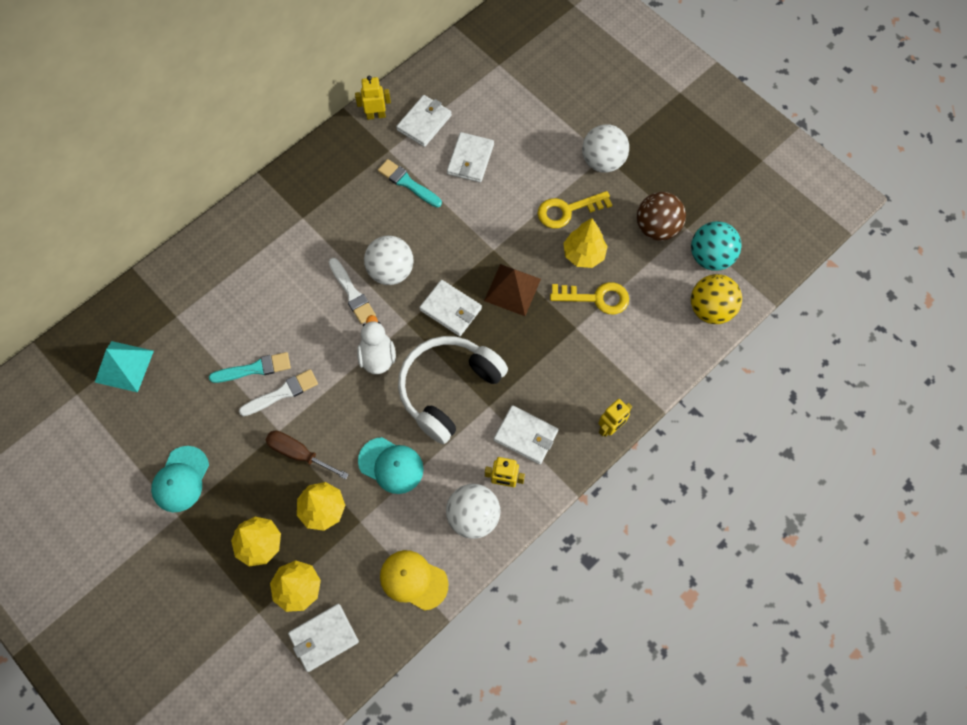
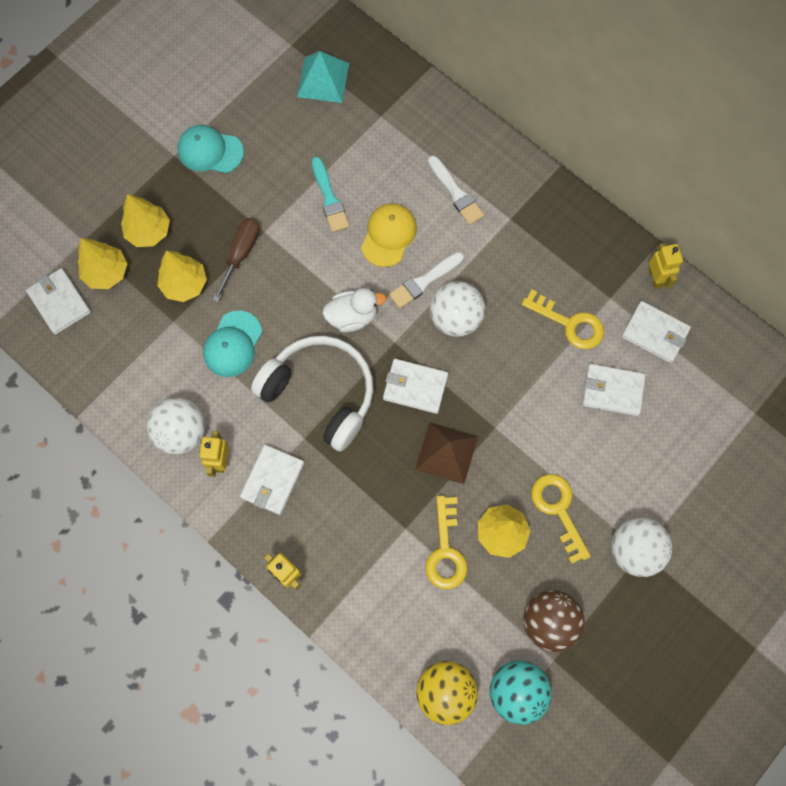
camera: 85 degrees right, 5 degrees up
white brush [239,369,318,416] -> white brush moved to [428,156,484,225]
turquoise brush [378,159,442,207] -> yellow key [521,289,604,349]
yellow cap [380,550,449,611] -> yellow cap moved to [361,203,417,267]
white wallet [419,280,482,336] -> white wallet turned 75 degrees clockwise [383,359,448,414]

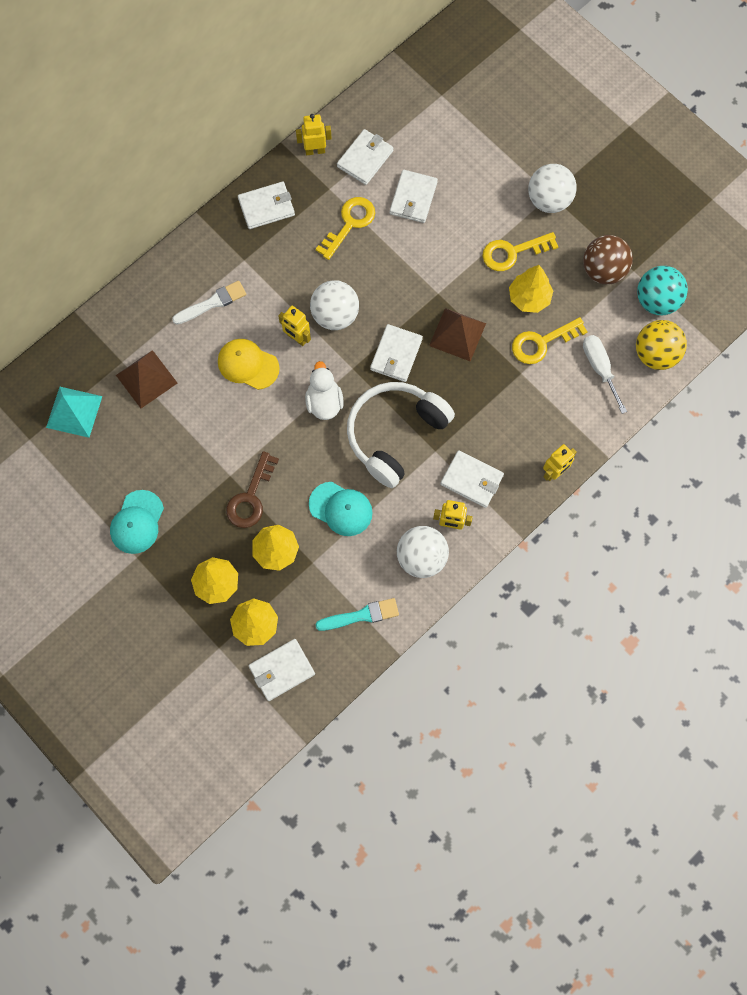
camera: 85 degrees left, 0 degrees up
brown screwdriver [212,218,260,302] -> brown key [226,451,279,528]
turquoise brush [312,157,349,232] -> turquoise brush moved to [315,598,399,631]
white brush [389,252,464,309] -> yellow robot [278,306,311,346]
yellow key [425,495,467,589] -> yellow key turned 150 degrees clockwise [512,317,588,364]
none -> brown pyramid [116,350,177,408]
none -> white wallet [238,181,295,229]
none -> white screwdriver [583,335,627,414]

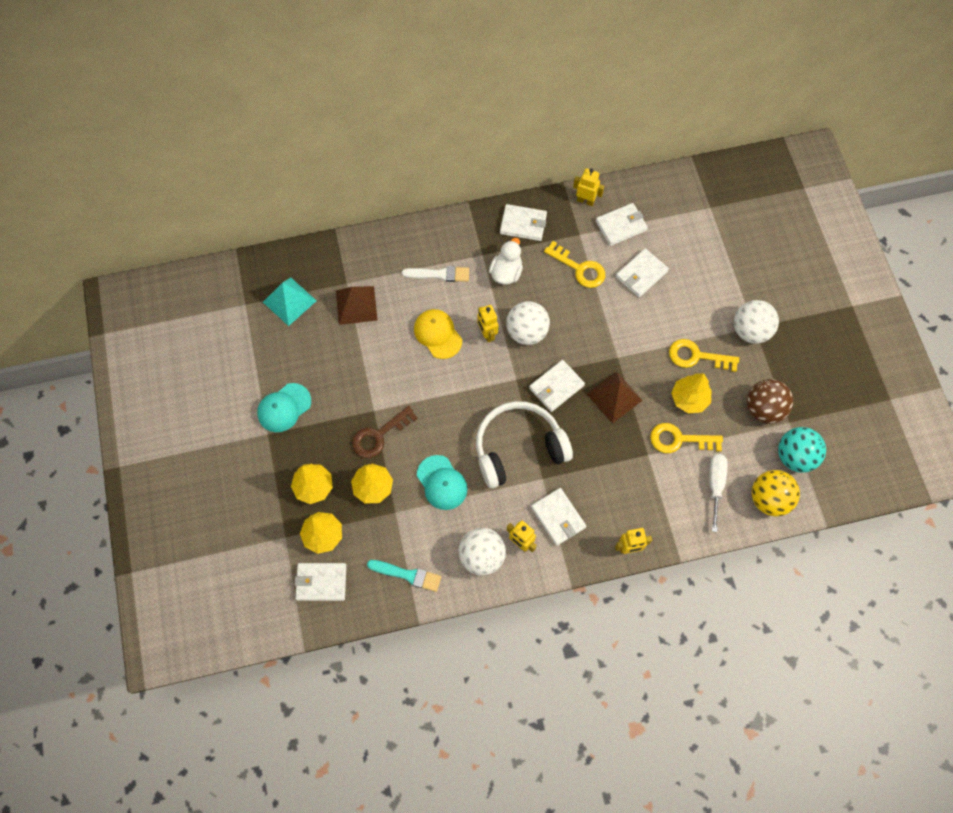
camera: 30 degrees right, 5 degrees down
white duck [305,361,344,420] -> white duck moved to [489,238,523,285]
yellow key [316,197,375,260] -> yellow key turned 60 degrees clockwise [544,241,605,288]

